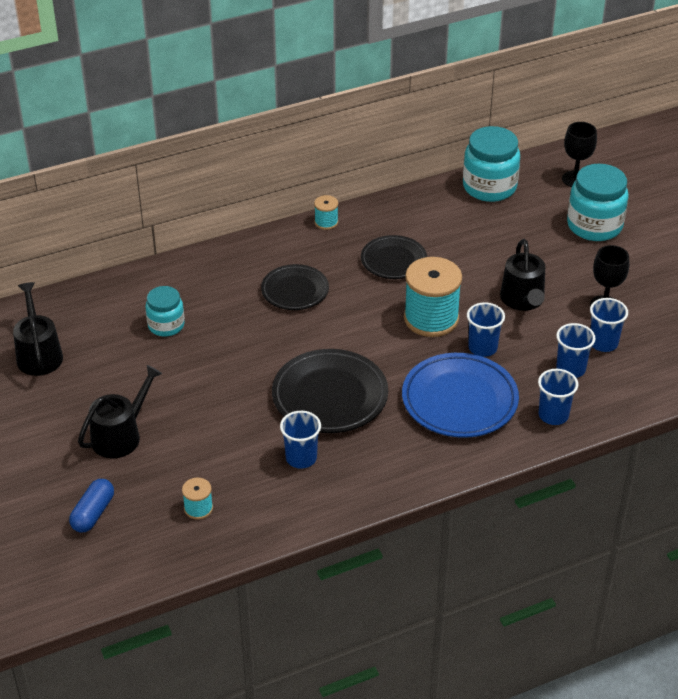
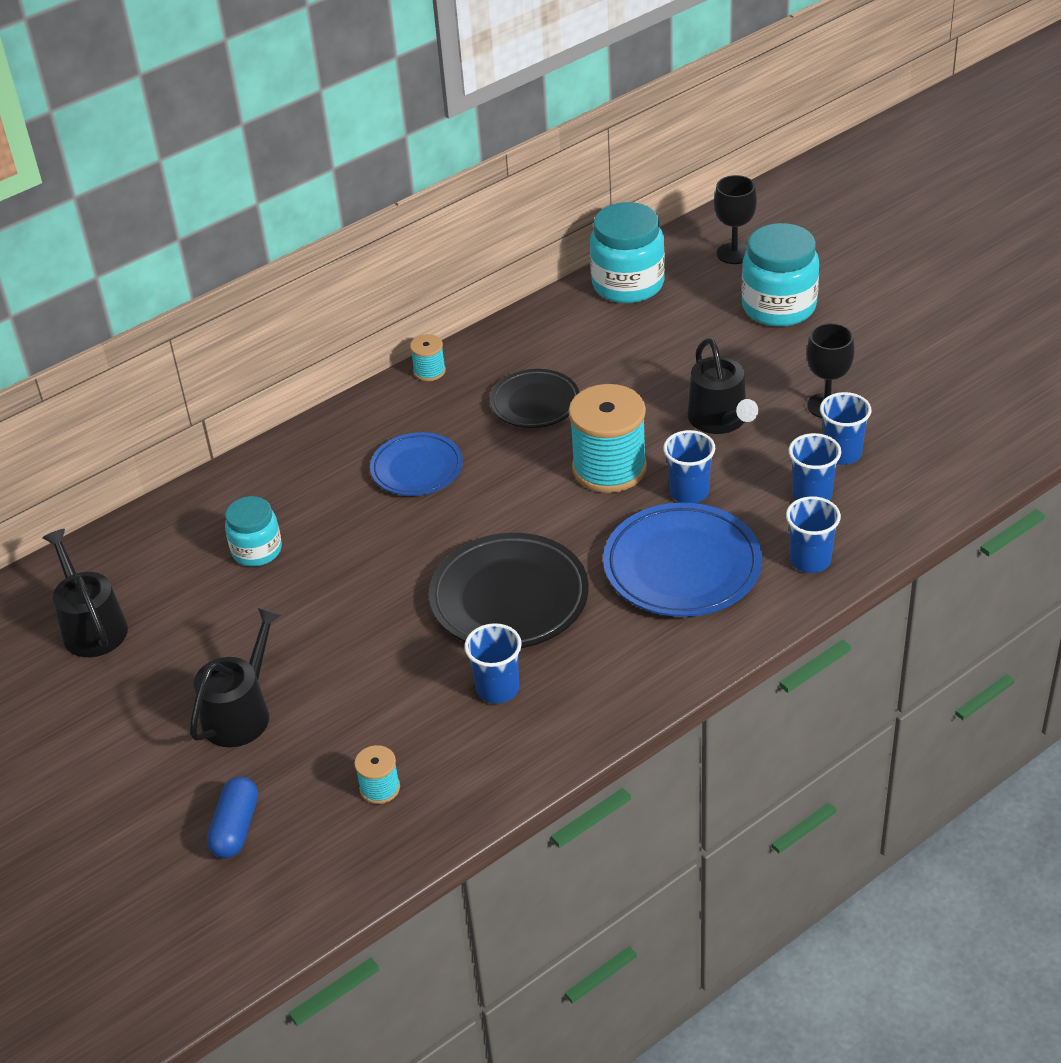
camera: 10 degrees left, 0 degrees up
black plate [261,264,329,310] -> blue plate [370,432,463,496]

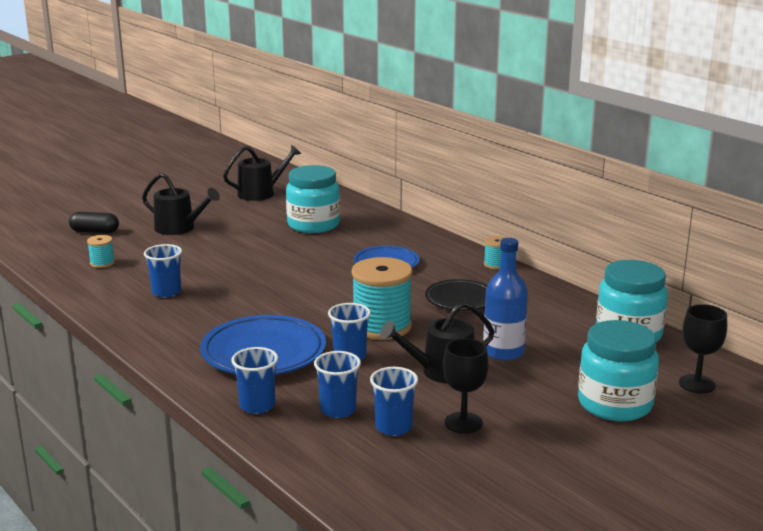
camera: 85 degrees right, 20 degrees down
blue capsule [207,777,258,859] -> black capsule [69,212,119,233]
turquoise jar [225,496,282,566] -> turquoise jar [286,165,340,233], size x1.63
black plate [429,533,589,648] -> none
none -> blue bottle [483,238,528,361]

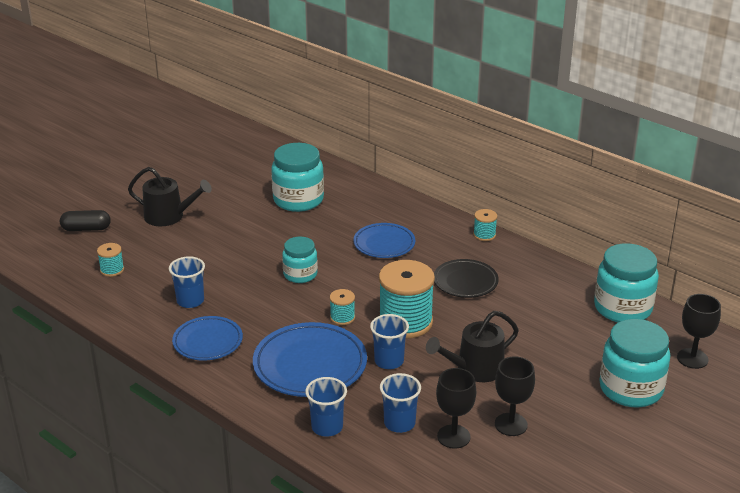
camera: 10 degrees left, 10 degrees up
black watering can [223,145,301,201] -> none
blue cup [370,367,418,436] -> black goblet [436,368,476,449]
blue bottle [483,238,528,361] -> none
none -> blue plate [172,316,243,361]
none -> turquoise jar [282,237,318,283]
none -> turquoise spool [330,289,355,325]

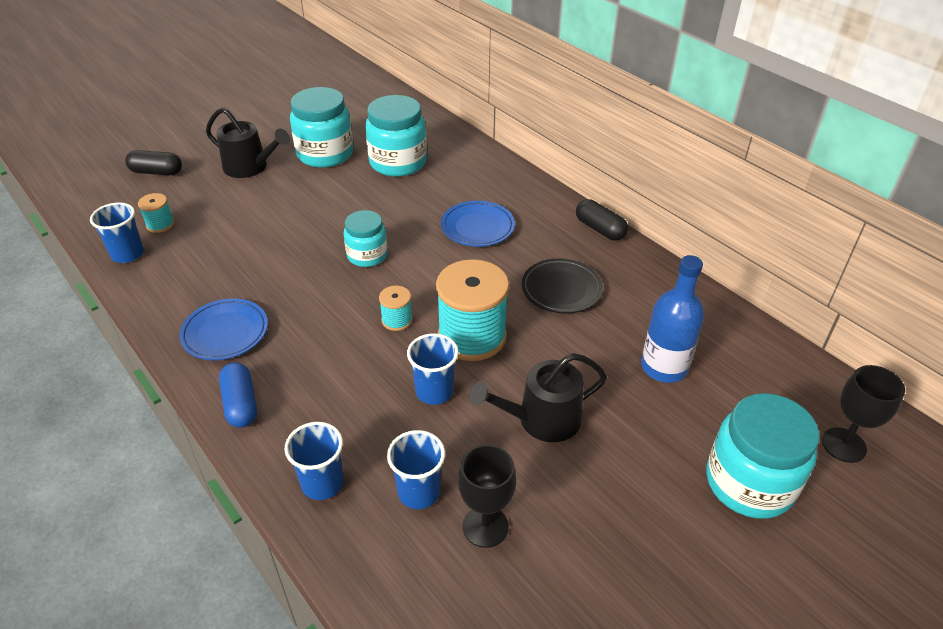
camera: 10 degrees right, 10 degrees up
blue cup [169,256,205,308] -> blue cup moved to [90,202,144,263]
blue plate [253,322,367,397] -> none
turquoise spool [473,209,497,241] -> black capsule [576,199,628,241]
black goblet [495,356,535,436] -> none
turquoise jar [594,243,659,322] -> turquoise jar moved to [290,87,353,168]
none -> blue capsule [219,362,257,428]
none -> blue bottle [641,255,704,383]

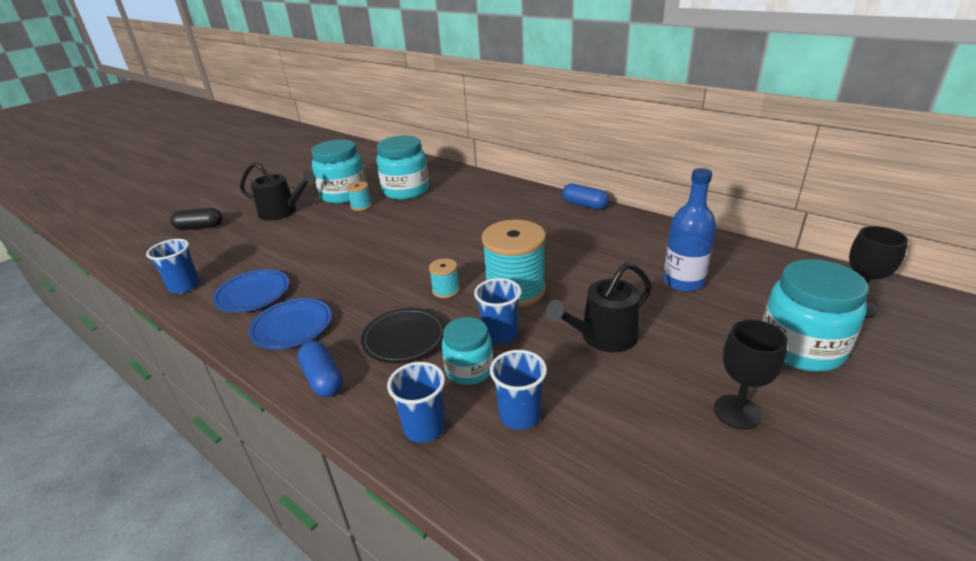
camera: 10 degrees left, 10 degrees down
turquoise spool [138,193,174,233] -> turquoise spool moved to [346,181,372,211]
turquoise jar [344,210,388,267] -> turquoise jar moved to [442,317,493,385]
blue plate [441,201,515,247] -> blue plate moved to [212,269,289,313]
black goblet [458,444,516,548] -> black goblet moved to [714,320,788,430]
black plate [522,258,603,313] -> black plate moved to [361,308,445,363]
black capsule [576,199,628,241] -> blue capsule [562,184,609,210]

